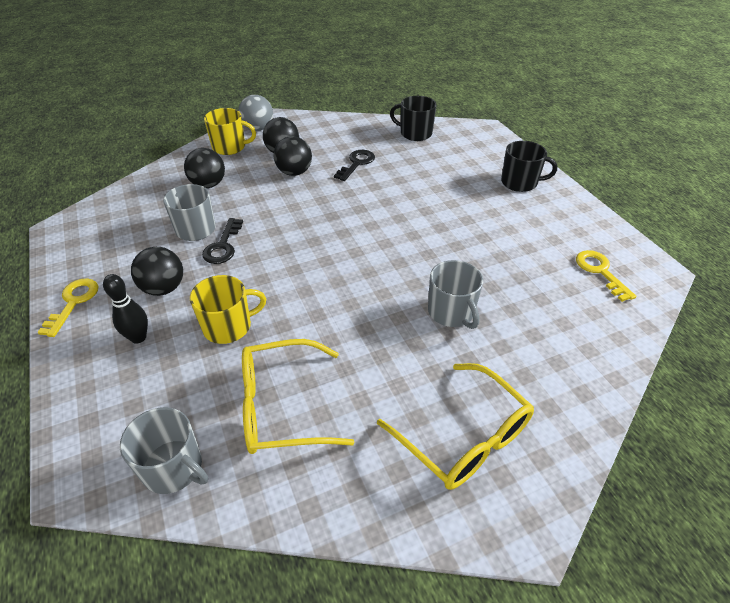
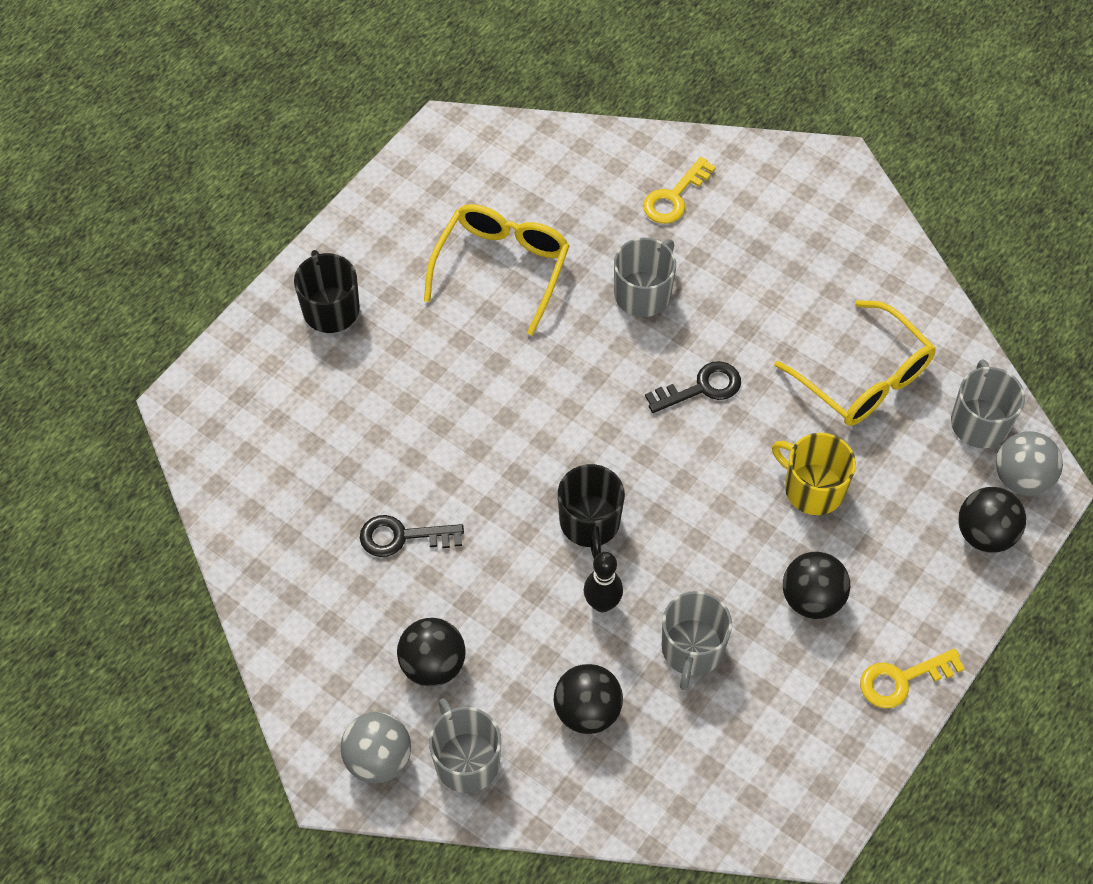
camera: 120 degrees left, 15 degrees up
black bowling pin [103,274,148,343] -> black bowling pin moved to [584,552,623,612]
black key [202,218,243,264] -> black key moved to [645,361,741,413]
yellow mug [204,108,256,155] -> grey mug [429,698,501,793]
black ball [273,136,312,176] -> black ball moved to [958,487,1026,553]
yellow glasses [377,363,534,490] -> yellow glasses moved to [424,204,570,336]
black mug [390,96,437,141] -> black mug moved to [558,464,625,559]
yellow key [576,250,637,302] -> yellow key moved to [643,157,716,224]
none -> grey ball [996,431,1063,496]

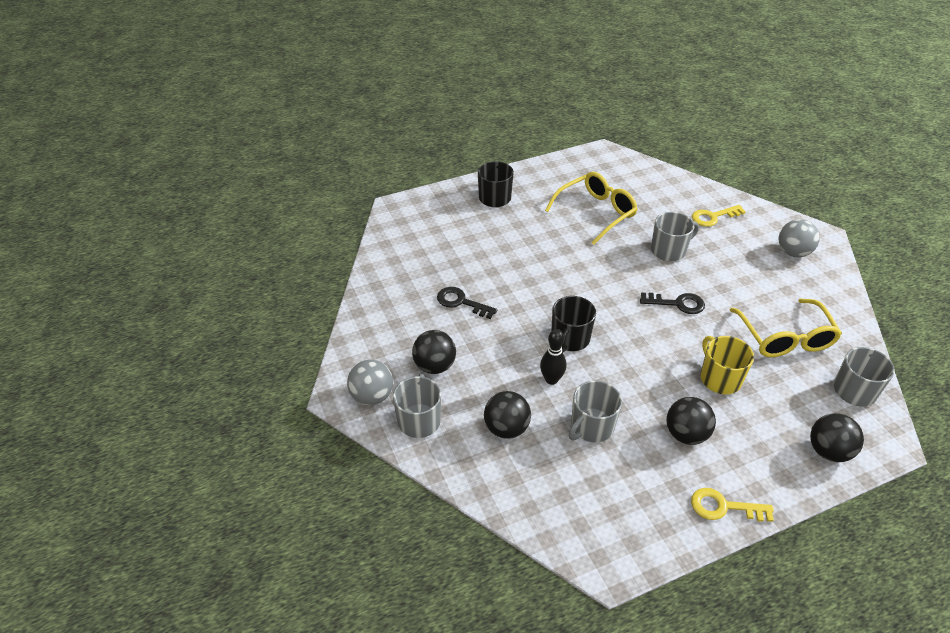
camera: 30 degrees right, 15 degrees down
grey ball [996,431,1063,496] -> grey ball moved to [779,219,820,257]

